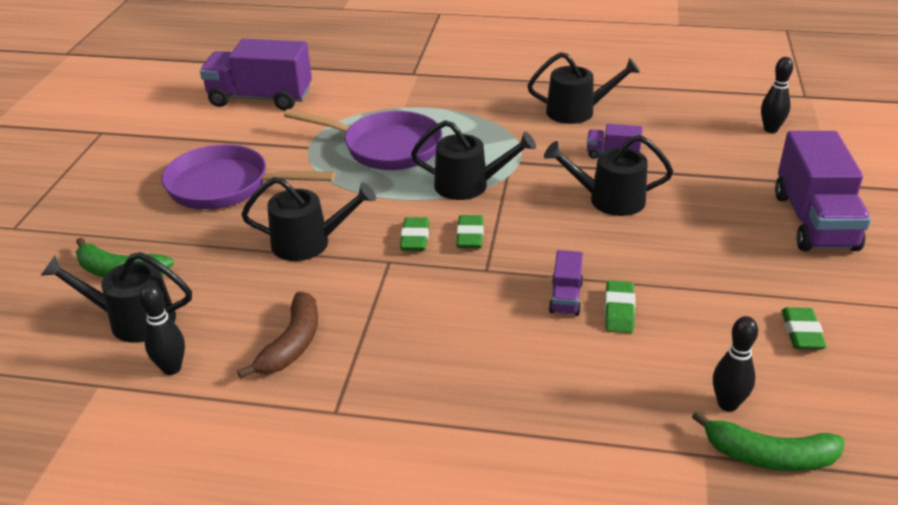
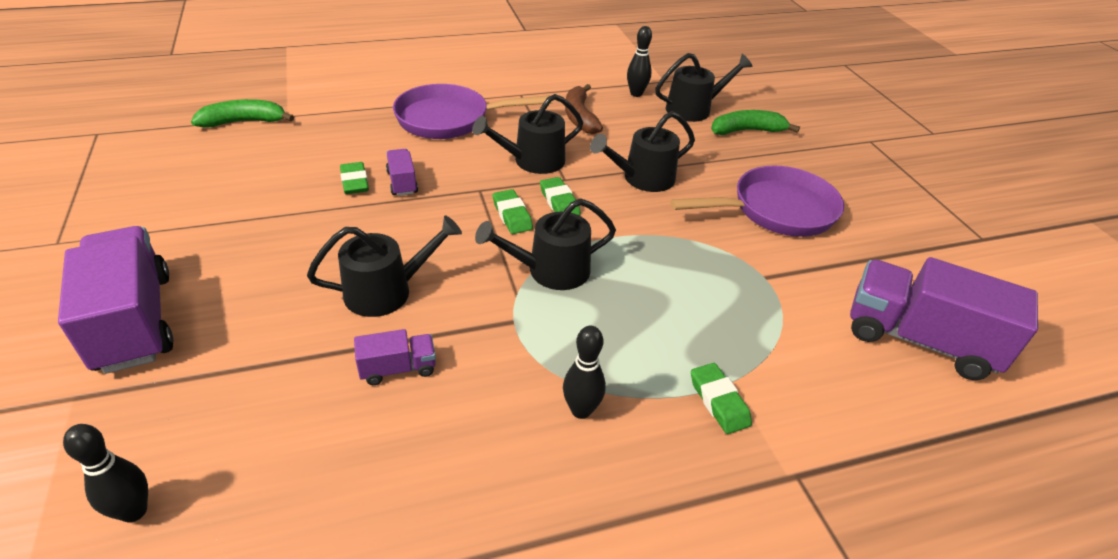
camera: 150 degrees right, 5 degrees up
purple truck [200,39,312,111] -> purple truck turned 135 degrees counterclockwise [850,257,1038,380]
purple pan [284,109,442,170] -> purple pan moved to [393,84,553,139]
black watering can [527,52,640,124] -> black watering can moved to [472,94,583,174]
black bowling pin [713,316,758,412] -> black bowling pin moved to [563,326,606,419]
green eraser [781,307,827,350] -> green eraser moved to [691,363,752,434]

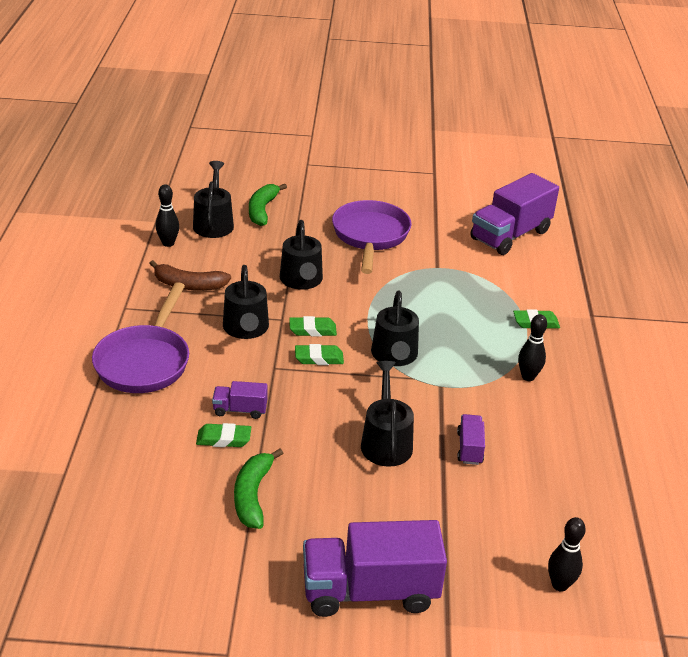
camera: 70 degrees left, 5 degrees down
green banana [191,99,294,128] -> green banana moved to [234,448,283,529]

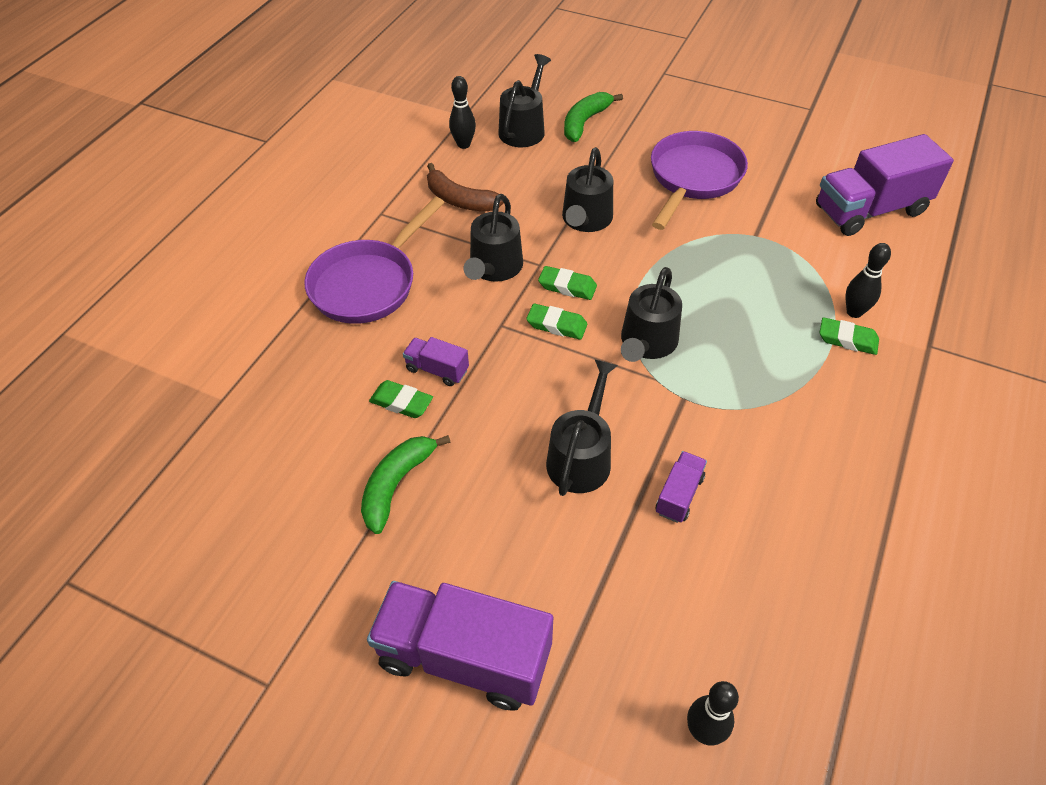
camera: 25 degrees right, 15 degrees up
black bowling pin [518,314,547,381] -> black bowling pin moved to [845,243,891,318]

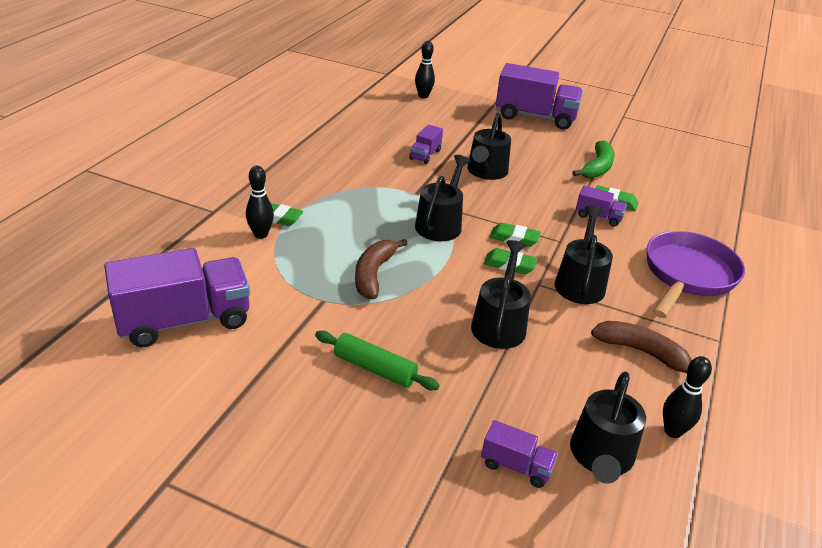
camera: 175 degrees right, 15 degrees down
green banana [564,92,623,142] -> purple truck [481,420,558,488]
purple pan [651,131,748,230] -> green rolling pin [315,331,440,390]
none -> brown banana [355,239,408,299]

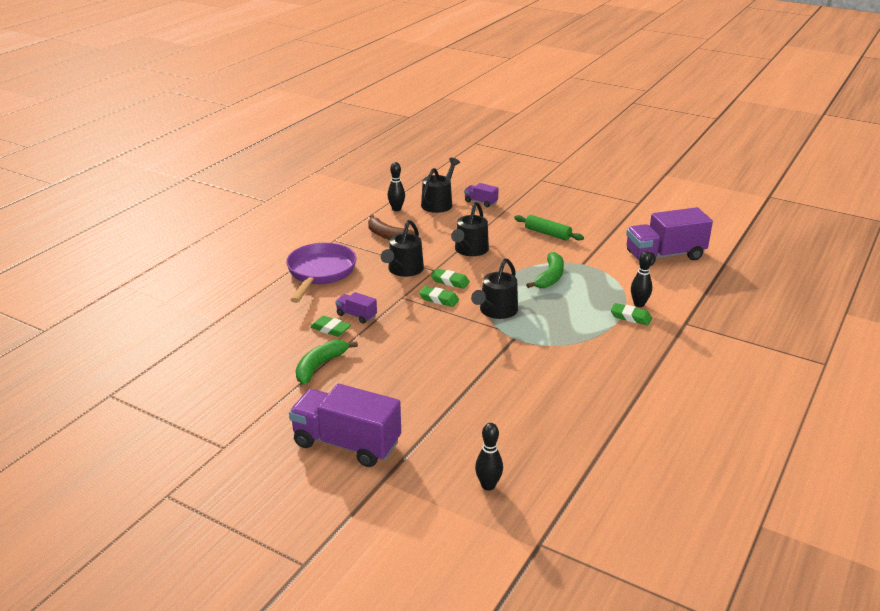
camera: 170 degrees left, 5 degrees down
brown banana [355,239,408,299] -> green banana [526,252,564,288]
purple truck [409,125,443,164] -> none
black watering can [467,113,511,180] -> none
purple pan [646,231,745,318] -> purple pan turned 150 degrees clockwise [286,243,356,303]

